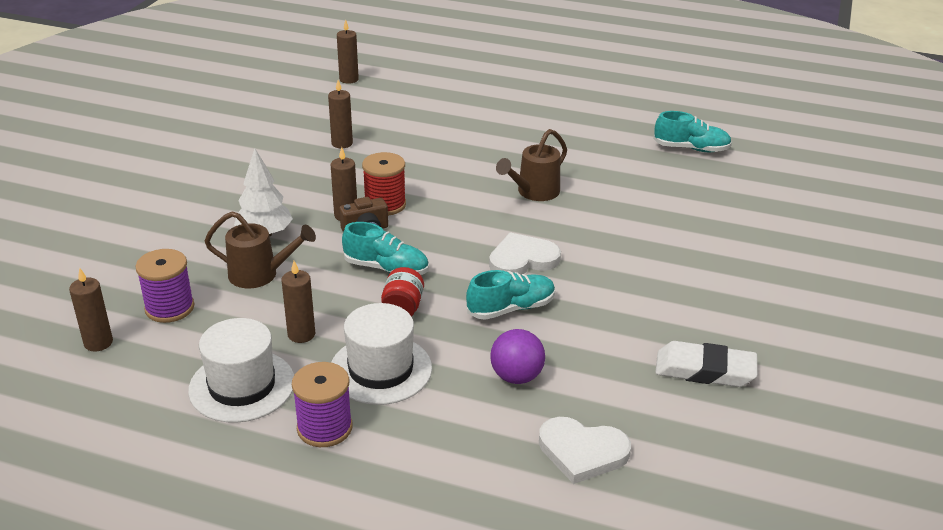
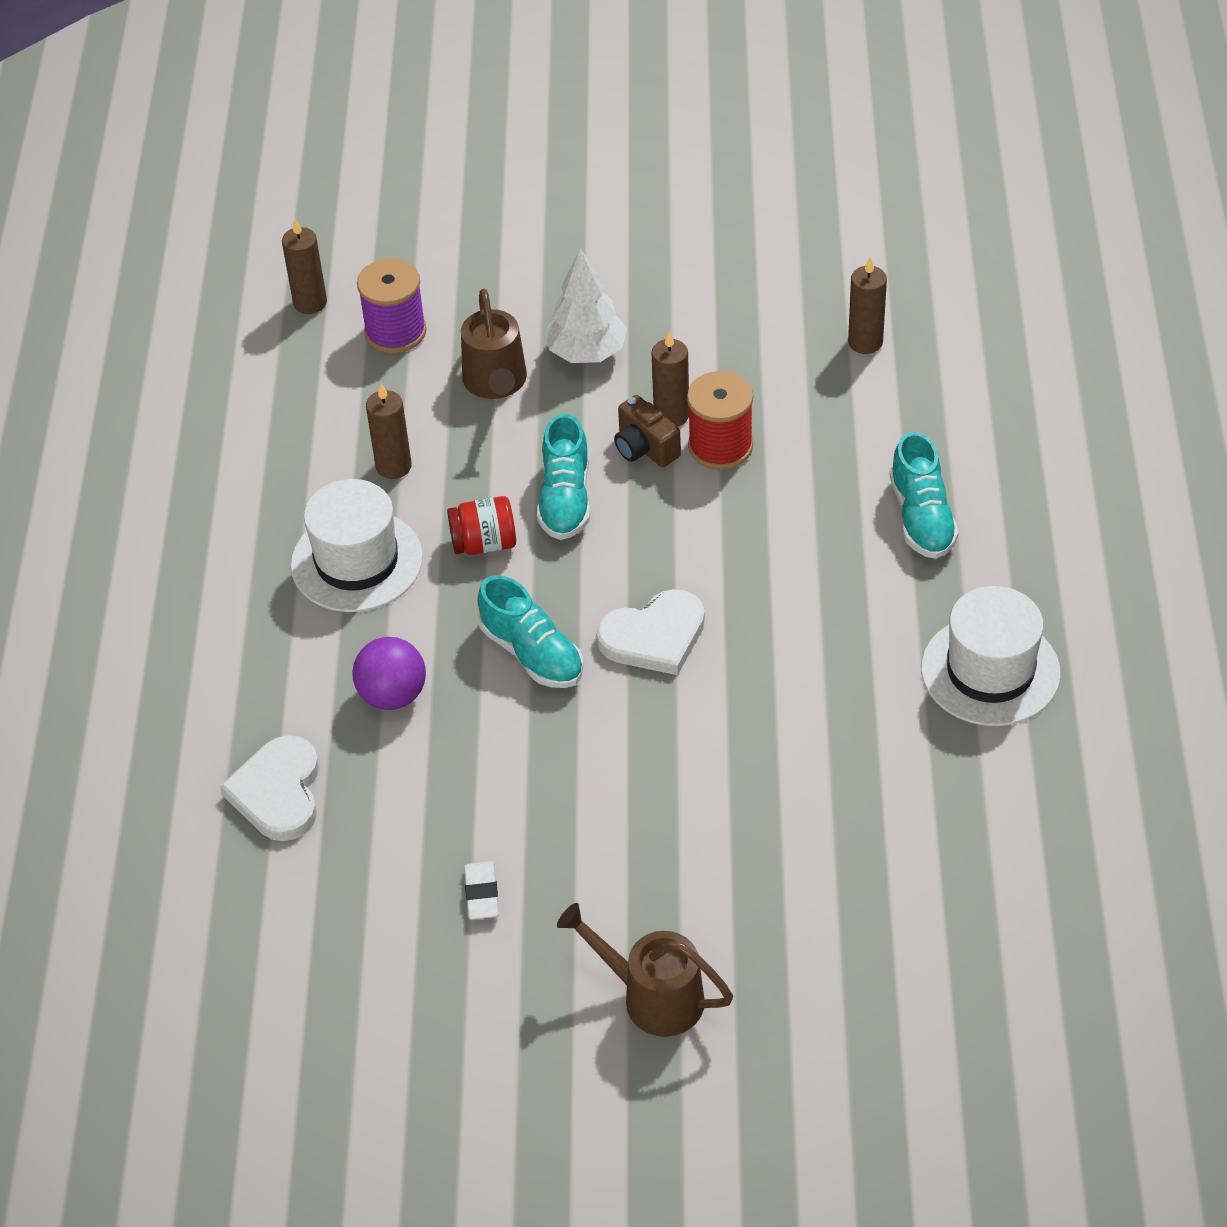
camera: 75 degrees right, 15 degrees up
white hat [188,318,294,423] -> white hat moved to [921,586,1061,726]
purple spool [292,362,352,447] -> none
brown candle [337,20,359,84] -> none
white heart [489,232,561,275] -> white heart turned 105 degrees clockwise [596,589,705,675]
brown watering can [496,129,567,201] -> brown watering can moved to [557,903,733,1037]
turquoise shoe [653,111,732,152] -> turquoise shoe moved to [890,432,959,559]
white eraser [655,341,757,387] -> white eraser [464,861,499,920], size x0.53

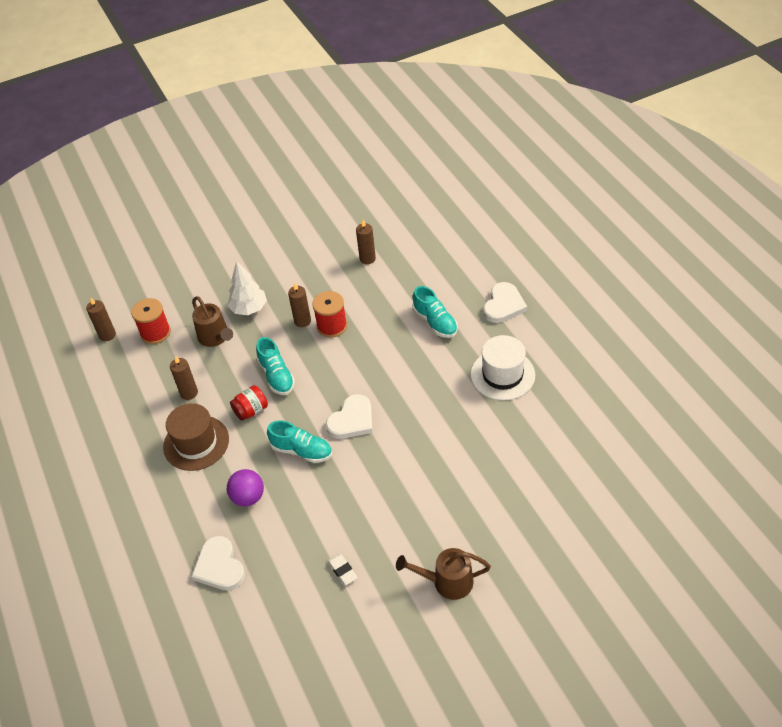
camera: 25 degrees left, 0 degrees up
white hat [291,479,423,612] -> brown hat [163,403,229,471]
purple spool [357,258,427,353] -> red spool [131,298,171,344]
brown camera [614,395,681,467] -> none
none -> white heart [483,282,527,323]

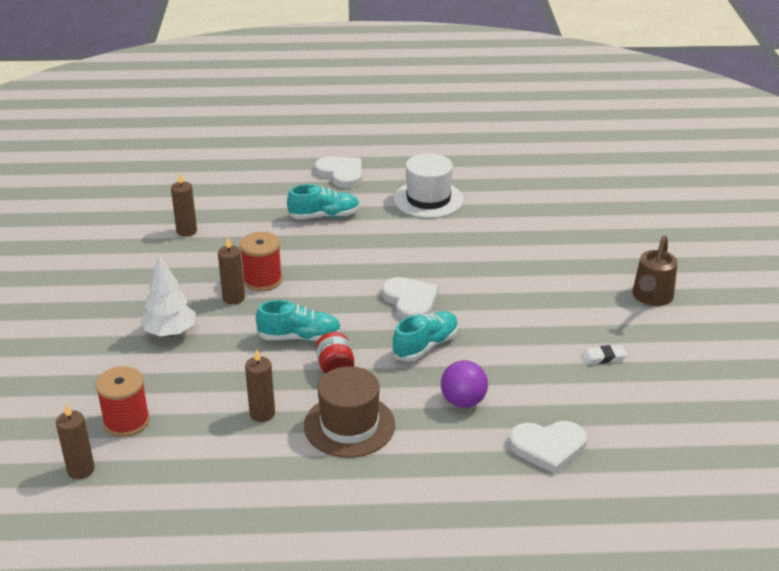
camera: 70 degrees left, 15 degrees down
brown watering can [192,296,233,347] -> none

